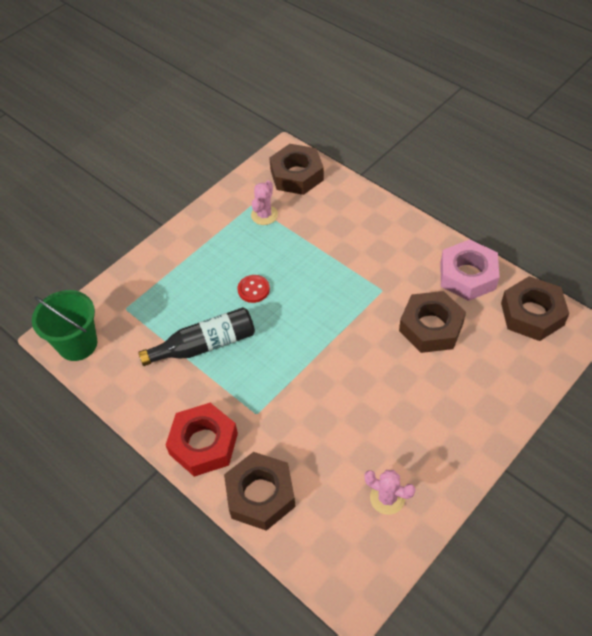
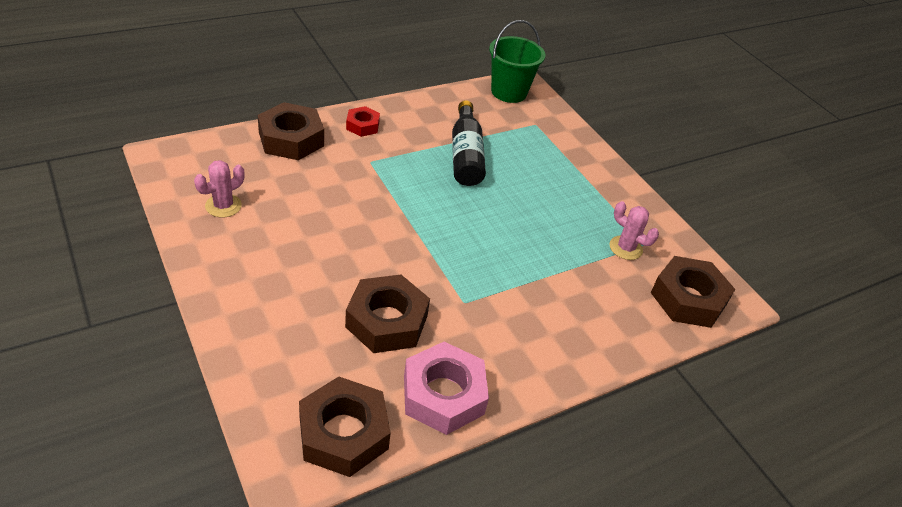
camera: 100 degrees right, 10 degrees down
red nut [166,403,238,477] -> red nut [346,106,380,137], size x0.55
red button [238,275,270,303] -> none

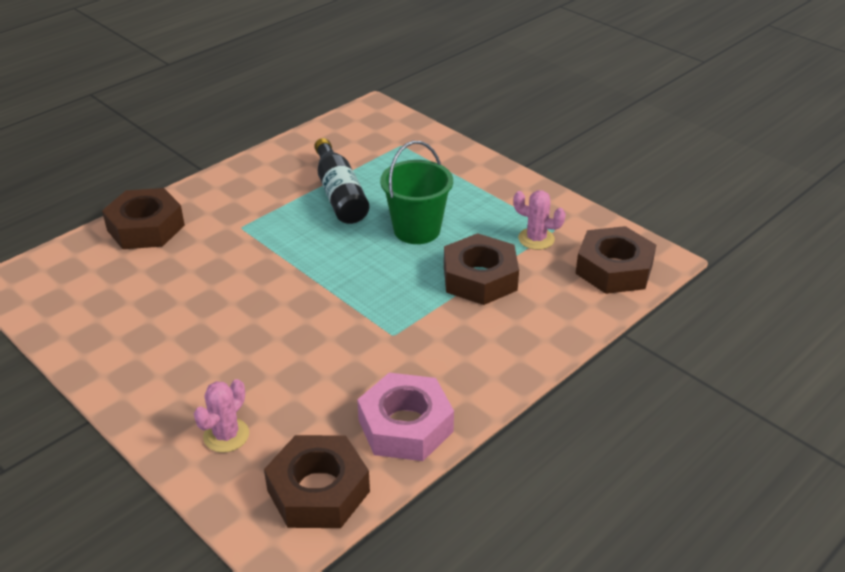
camera: 10 degrees left, 5 degrees down
pink cactus [194,160,244,217] -> pink cactus moved to [194,379,249,453]
brown nut [345,275,430,353] -> brown nut moved to [444,233,519,305]
red nut [346,106,380,137] -> none
green bucket [489,20,545,103] -> green bucket moved to [380,141,453,244]

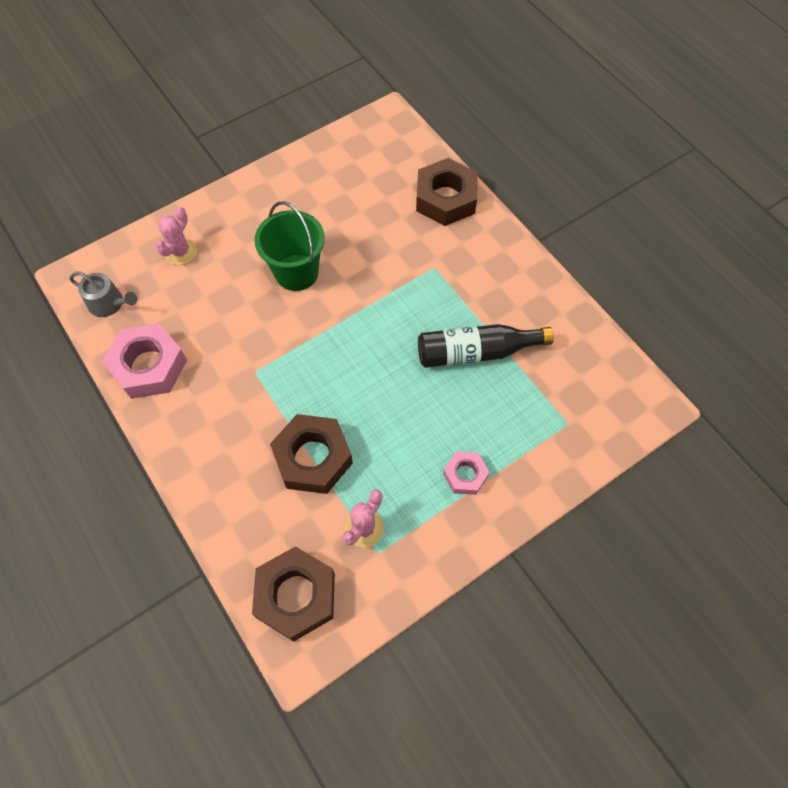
camera: 100 degrees right, 25 degrees up
pink cactus [194,379,249,453] -> pink cactus turned 75 degrees clockwise [155,206,197,265]
brown nut [264,435,370,528] -> grey watering can [70,271,137,317]
green bucket [380,141,453,244] -> green bucket moved to [254,201,325,291]
none -> pink nut [443,451,489,495]

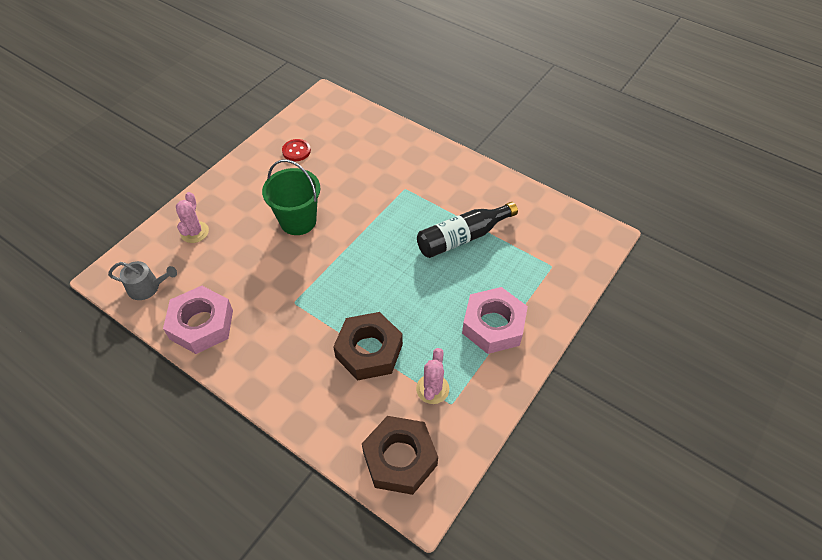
camera: 20 degrees left, 10 degrees down
brown nut [416,158,478,226] -> none
pink nut [443,451,489,495] -> pink nut [462,287,528,354], size x1.81
none -> red button [282,139,311,161]

